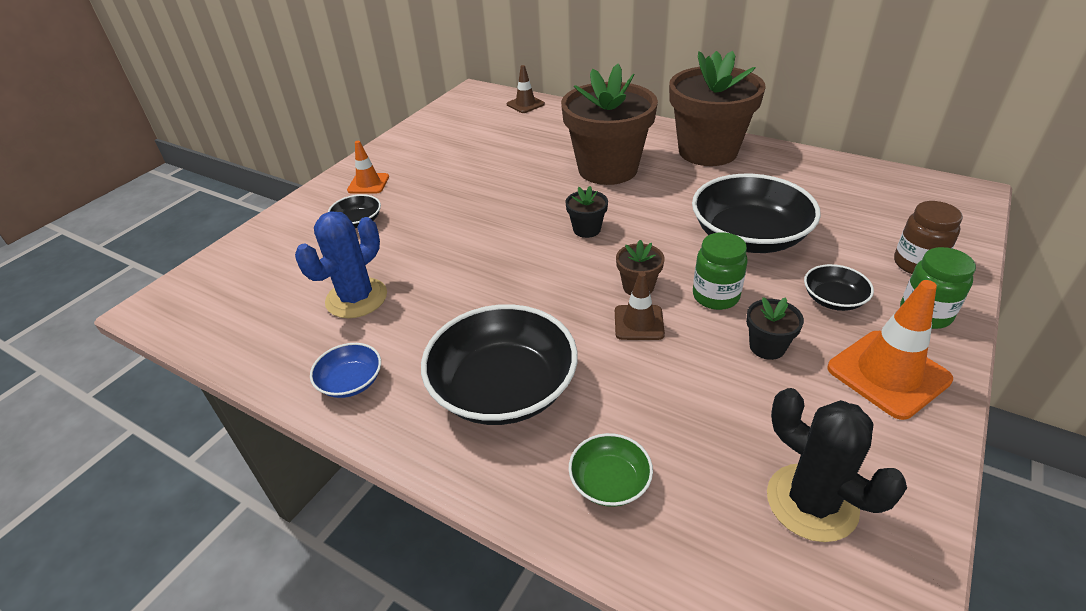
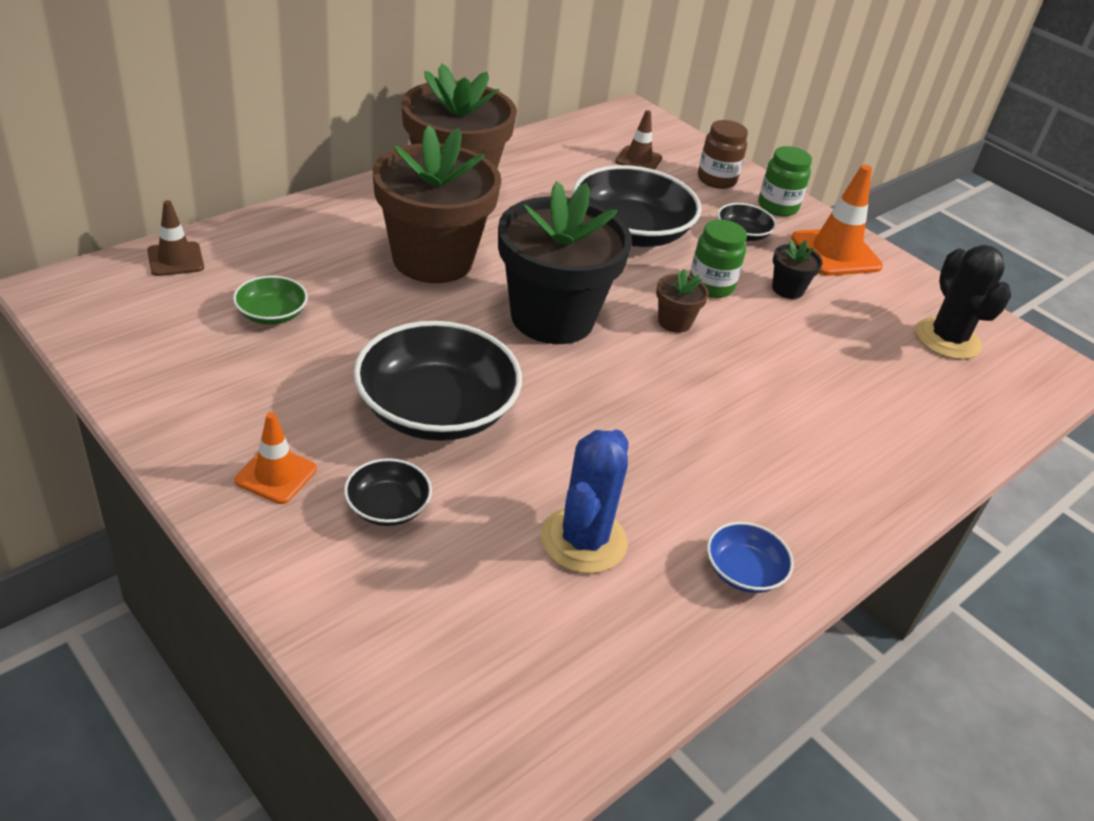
camera: 80 degrees left, 0 degrees up
blue cactus [295,211,387,318] -> blue cactus turned 60 degrees clockwise [541,430,628,574]
black bowl [421,304,578,425] -> black bowl moved to [353,321,522,441]
black flower pot [565,186,608,238] -> black flower pot [498,181,632,344], size x2.44
green bowl [569,433,653,507] -> green bowl moved to [233,276,308,325]
brown traffic cone [615,272,665,340] -> brown traffic cone moved to [615,110,662,170]
black cactus [767,388,907,542] -> black cactus turned 75 degrees counterclockwise [915,245,1011,360]

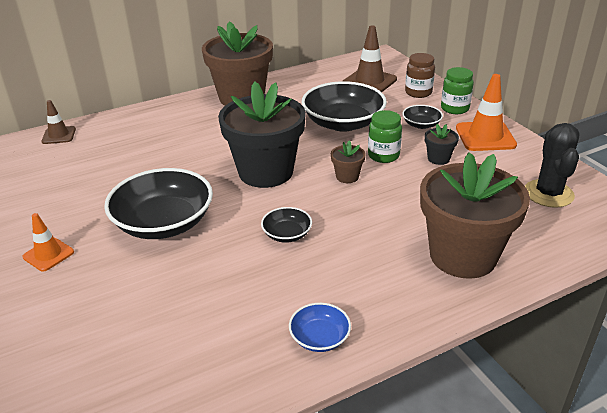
camera: 20 degrees right, 5 degrees down
green bowl [233,276,308,325] -> none
black bowl [344,458,432,526] -> black bowl moved to [261,207,312,243]
brown flower pot [373,125,501,283] -> brown flower pot moved to [420,152,530,279]
blue cactus [541,430,628,574] -> none
brown traffic cone [615,110,662,170] -> brown traffic cone [343,25,397,92], size x1.67

